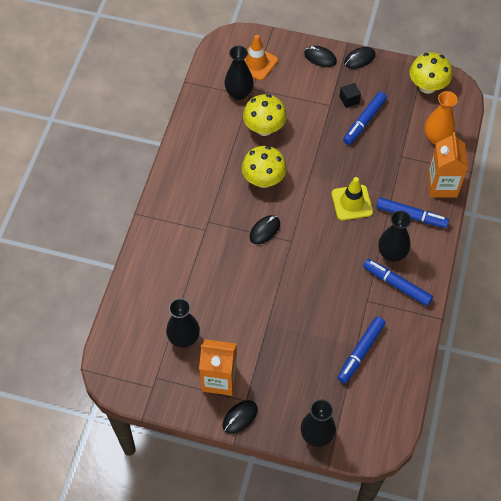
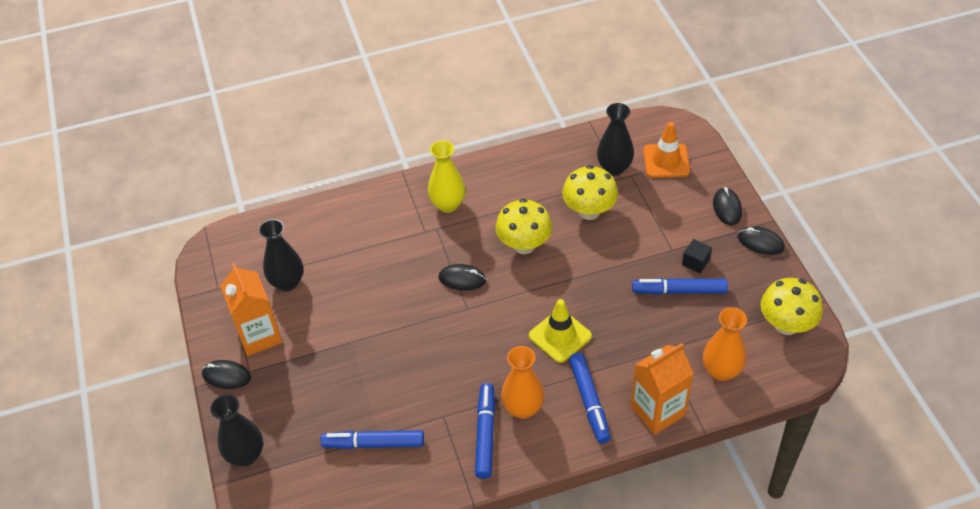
camera: 60 degrees right, 10 degrees down
black vase [378,211,411,262] -> orange vase [501,346,544,419]
none -> yellow vase [428,140,465,213]

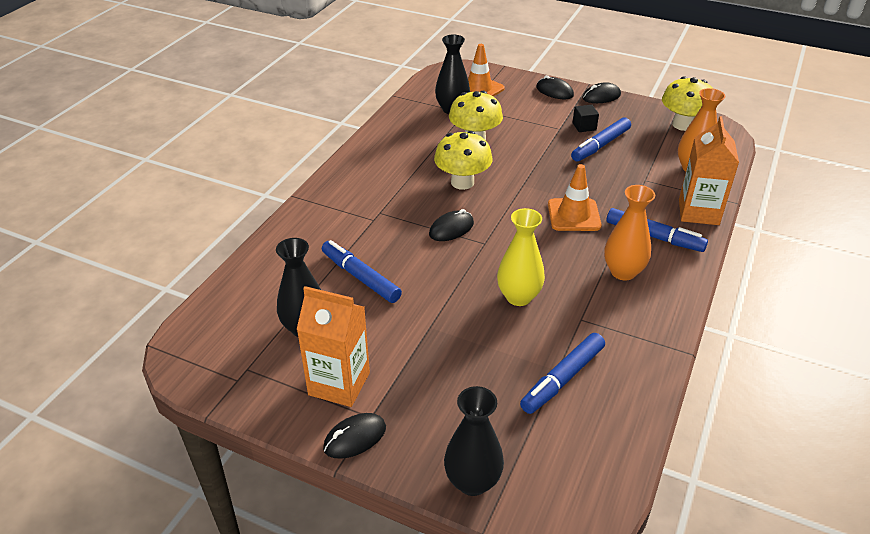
camera: 50 degrees left, 10 degrees down
yellow vase [428,140,465,213] -> yellow vase moved to [497,208,545,306]
blue marker [475,383,495,479] -> blue marker moved to [322,240,402,303]
yellow traffic cone [529,299,592,363] -> orange traffic cone [548,164,602,231]

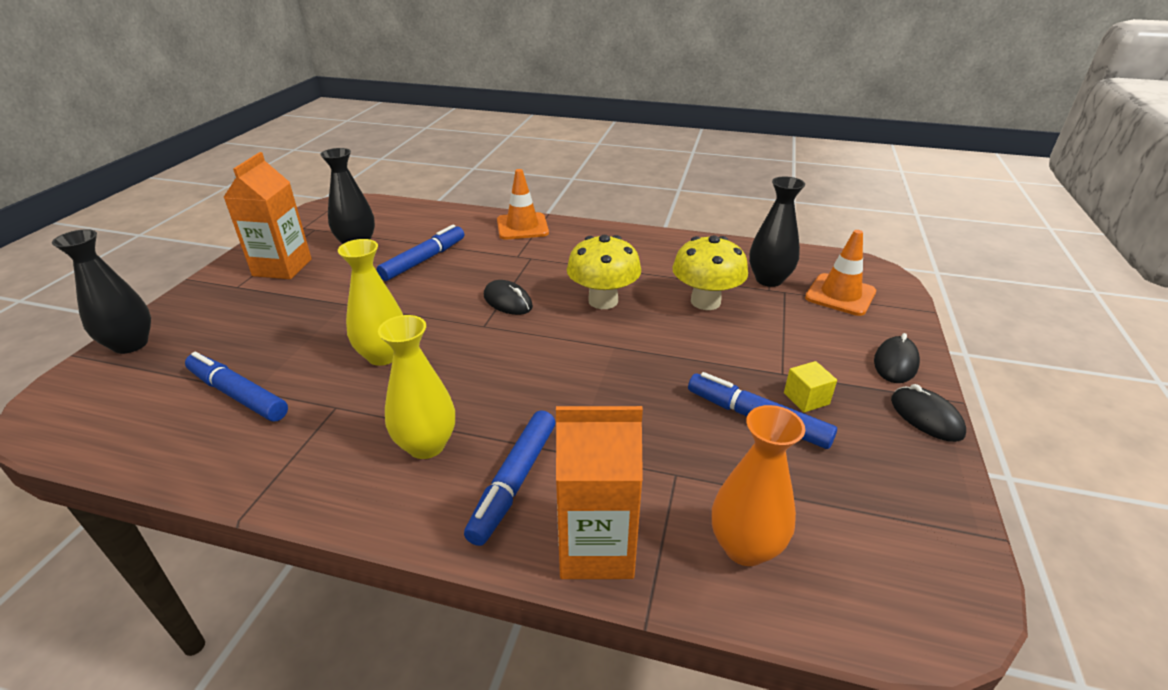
camera: 80 degrees right, 5 degrees down
black mouse [323,413,386,459] -> none
orange traffic cone [548,164,602,231] -> orange traffic cone moved to [497,169,549,240]
black cube [572,105,599,132] -> yellow cube [784,361,837,412]
orange vase [604,185,655,281] -> yellow vase [378,315,455,459]
yellow mushroom [662,76,713,131] -> none

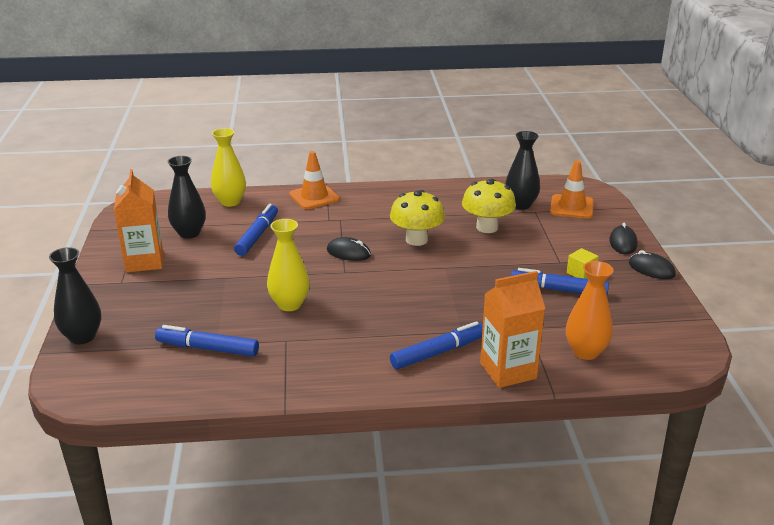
camera: 20 degrees left, 5 degrees down
yellow vase [378,315,455,459] -> yellow vase moved to [211,128,246,207]
blue marker [464,410,555,546] -> blue marker turned 120 degrees counterclockwise [390,321,483,369]

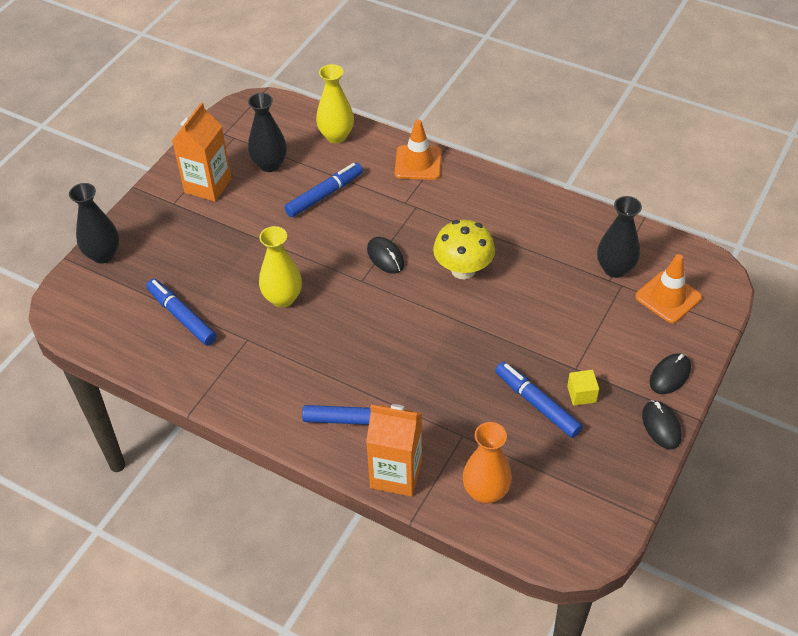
camera: 35 degrees right, 20 degrees up
yellow mushroom [462,179,516,233] -> none

